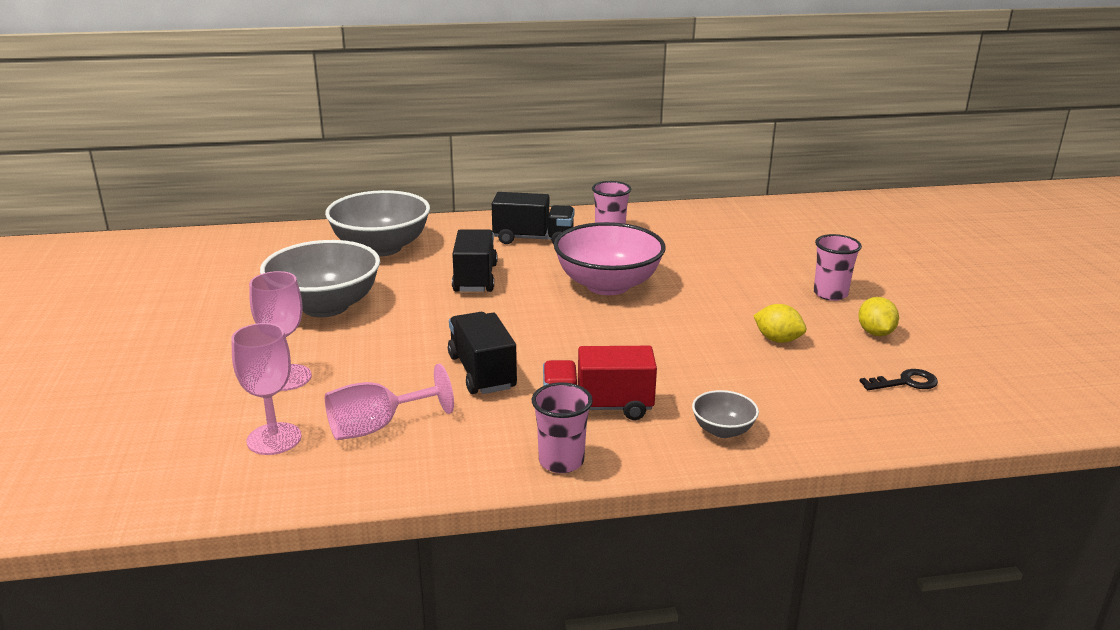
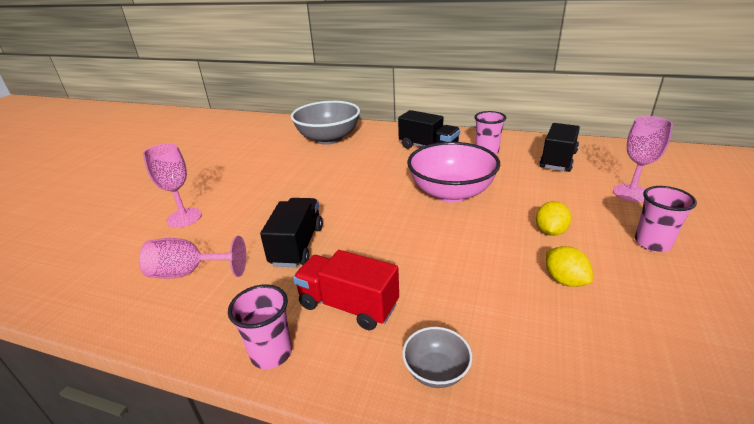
camera: 30 degrees right, 5 degrees up
pink goblet [231,323,302,455] -> pink goblet moved to [613,116,673,202]
grey bowl [260,240,380,317] -> none
black truck [452,229,497,292] -> black truck moved to [539,123,580,172]
yellow lemon [858,297,899,336] -> yellow lemon moved to [536,201,571,236]
black key [860,369,938,390] -> none

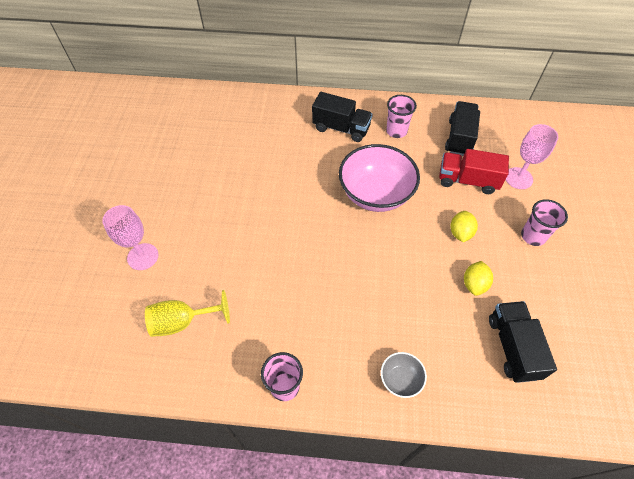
camera: 15 degrees left, 25 degrees up
pink goblet [139,236,246,279] -> yellow goblet [145,290,230,337]
black truck [260,198,323,268] -> black truck moved to [489,301,557,383]
grey bowl [291,101,360,145] -> none
red truck [293,250,399,330] -> red truck moved to [439,149,509,194]
yellow lemon [546,246,593,287] -> yellow lemon turned 60 degrees clockwise [464,261,493,296]

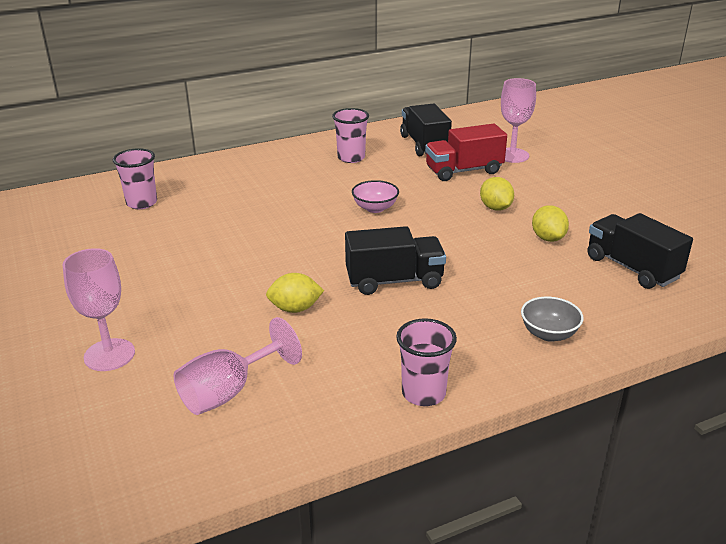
camera: 30 degrees left, 25 degrees down
yellow goblet [145,290,230,337] -> pink goblet [174,317,302,415]
black truck [312,92,373,142] -> black truck moved to [345,226,446,295]
pink bowl [339,144,420,212] -> pink bowl [352,180,399,213], size x0.46
pink cup [521,199,568,246] -> pink cup moved to [113,148,157,209]
none -> yellow lemon [266,273,324,313]

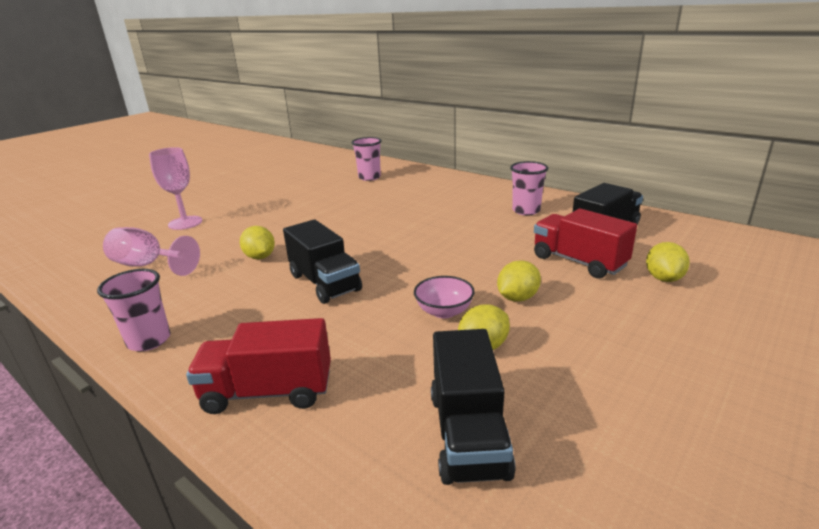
camera: 65 degrees right, 5 degrees down
pink bowl [352,180,399,213] -> pink bowl moved to [414,276,475,318]
pink goblet [501,78,536,163] -> yellow lemon [646,242,690,282]
grey bowl [521,297,583,342] -> red truck [186,318,331,414]
black truck [588,213,693,289] -> black truck turned 150 degrees clockwise [431,329,516,485]

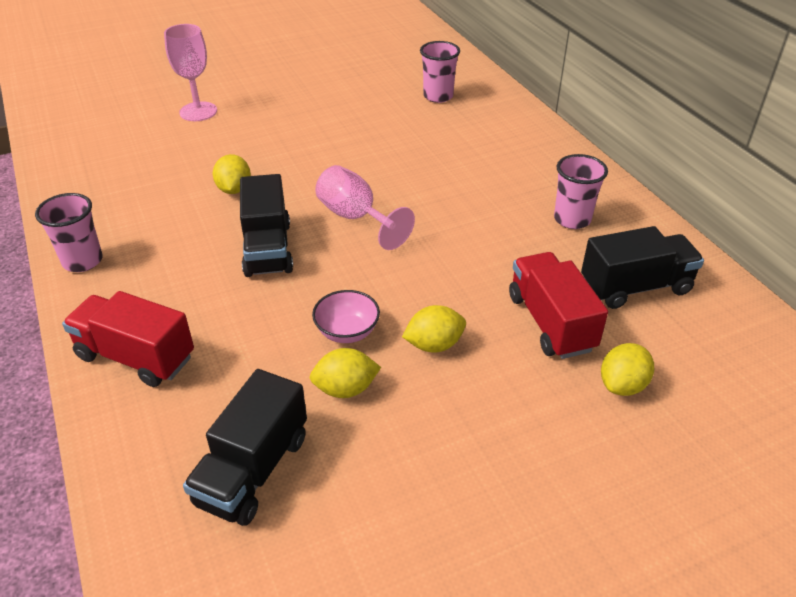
camera: 25 degrees right, 15 degrees up
pink goblet [103,227,200,276] -> pink goblet moved to [315,165,415,250]

